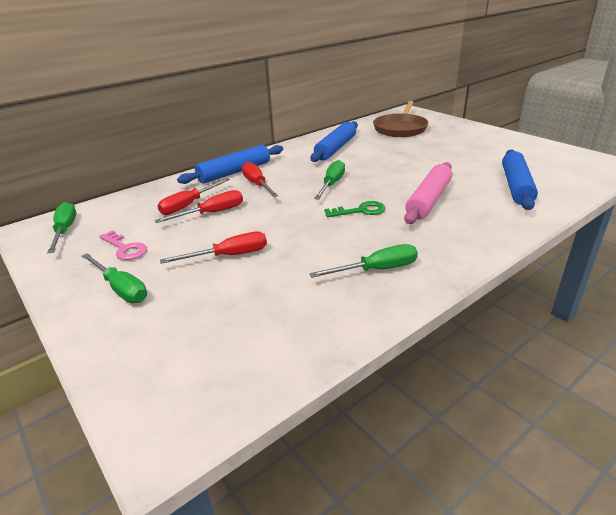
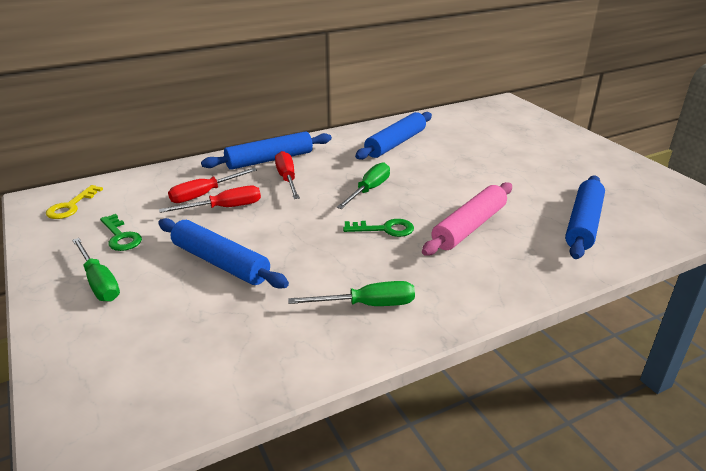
camera: 10 degrees right, 0 degrees up
green screwdriver [47,202,76,253] -> yellow key [46,185,103,219]
pink key [99,230,147,260] -> green key [100,214,142,251]
red screwdriver [160,231,267,264] -> blue rolling pin [158,218,289,289]
brown pan [373,101,429,137] -> none

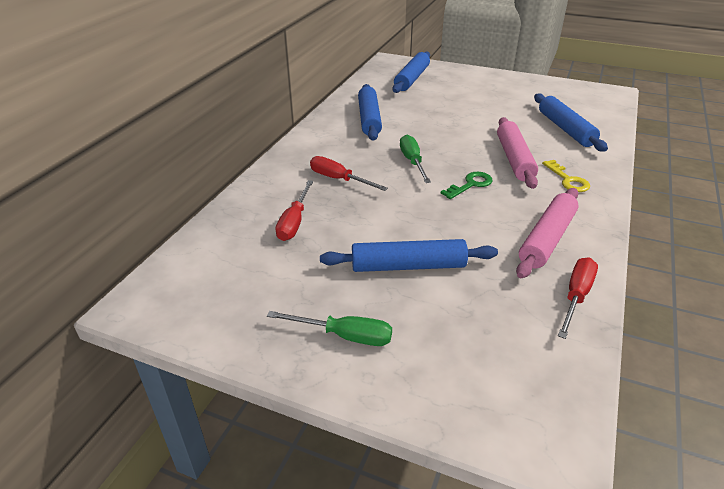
camera: 40 degrees left, 5 degrees up
yellow key [46,185,103,219] -> yellow key moved to [542,160,590,192]
green key [100,214,142,251] -> none
red screwdriver [159,186,261,213] -> red screwdriver moved to [558,257,598,339]
blue rolling pin [201,131,332,170] -> blue rolling pin moved to [392,51,430,93]
green screwdriver [288,281,415,306] -> pink rolling pin [516,188,579,278]

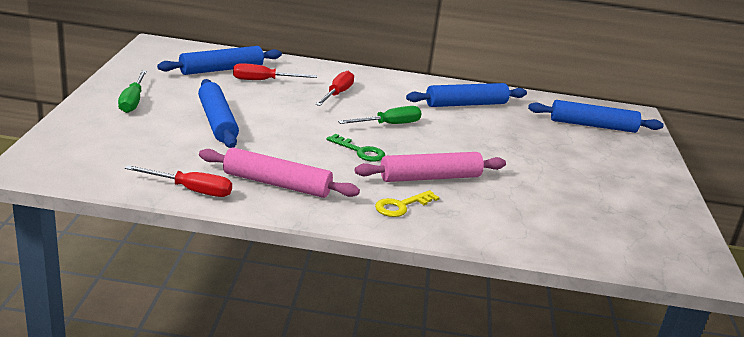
camera: 70 degrees right, 10 degrees down
blue rolling pin [534,93,608,152] -> blue rolling pin moved to [157,46,282,75]

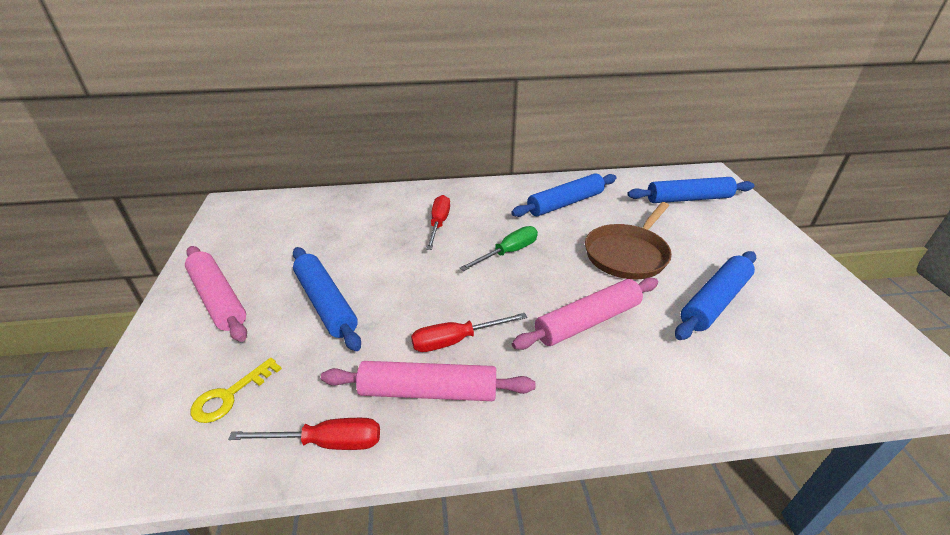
camera: 10 degrees left, 10 degrees up
green screwdriver [118,71,147,113] -> pink rolling pin [185,246,247,342]
blue rolling pin [157,46,282,75] -> blue rolling pin moved to [675,251,756,340]
red screwdriver [233,63,317,80] -> red screwdriver moved to [411,313,528,352]
green key [327,134,385,162] -> none
yellow key [375,190,440,217] -> yellow key moved to [191,358,282,423]
none -> brown pan [585,202,672,279]

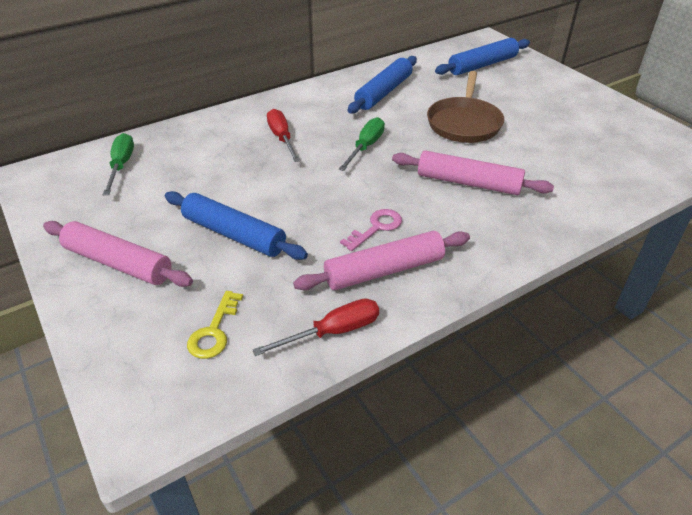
camera: 25 degrees left, 5 degrees up
red screwdriver [411,313,528,352] -> pink key [340,209,402,251]
pink rolling pin [512,277,658,350] -> pink rolling pin turned 75 degrees clockwise [392,150,554,195]
blue rolling pin [675,251,756,340] -> none
none -> green screwdriver [103,133,134,195]

